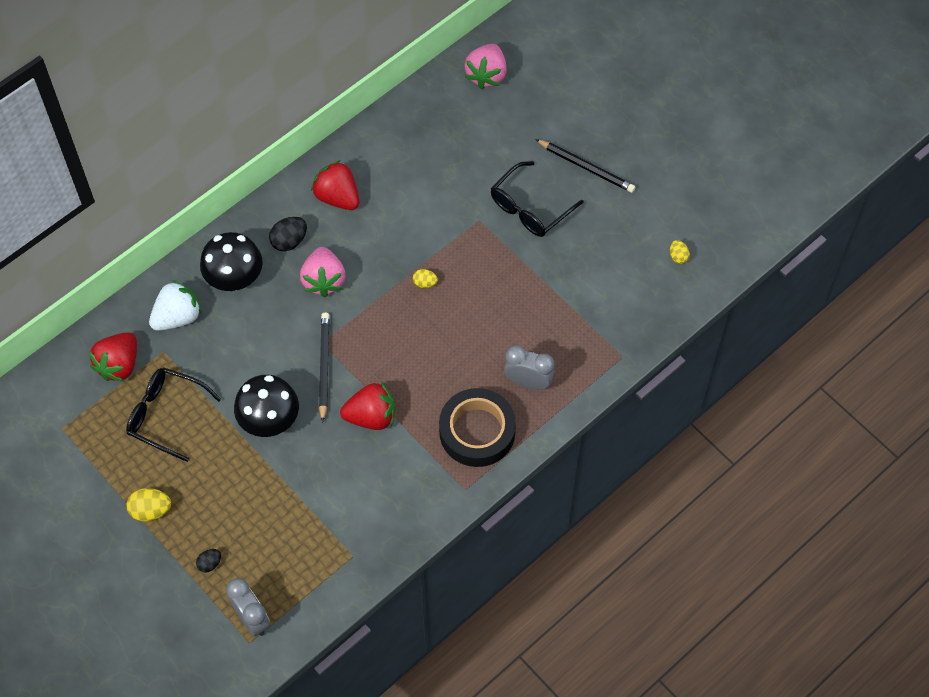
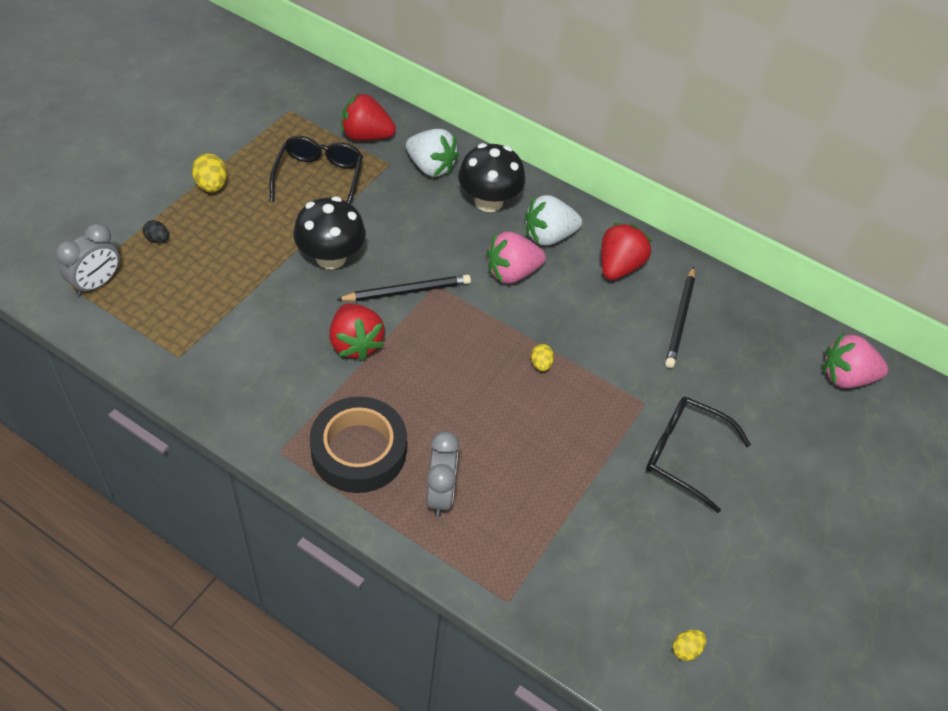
camera: 70 degrees right, 10 degrees down
black egg [269,217,307,251] -> white strawberry [525,195,582,246]
black pencil [535,139,635,193] -> black pencil moved to [665,266,695,368]

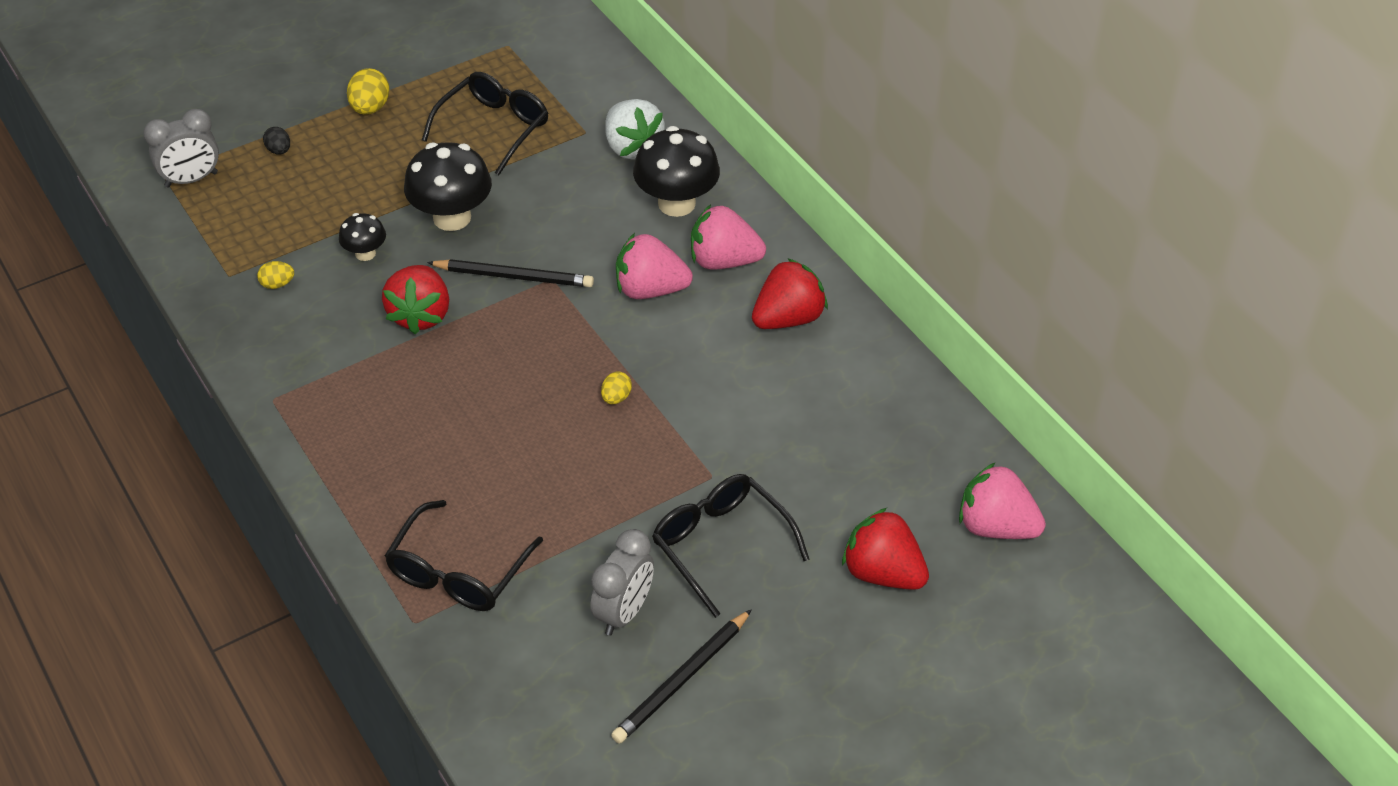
camera: 30 degrees right, 5 degrees down
black tape [310,397,407,493] -> none
red strawberry [341,93,396,141] -> red strawberry moved to [842,508,929,590]
grey clock [426,431,459,517] -> grey clock moved to [590,529,654,636]
white strawberry [525,195,582,246] -> pink strawberry [691,204,766,270]
black pencil [665,266,695,368] -> black pencil moved to [611,609,752,743]
yellow egg [673,630,706,661] -> yellow egg moved to [257,261,294,289]
none -> black mushroom [339,213,386,261]
none -> black glasses [385,500,543,611]

